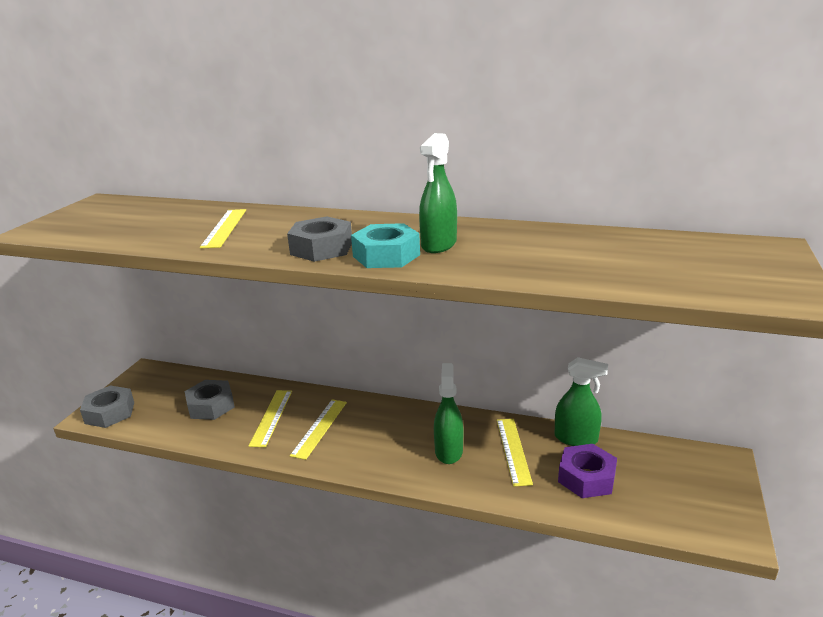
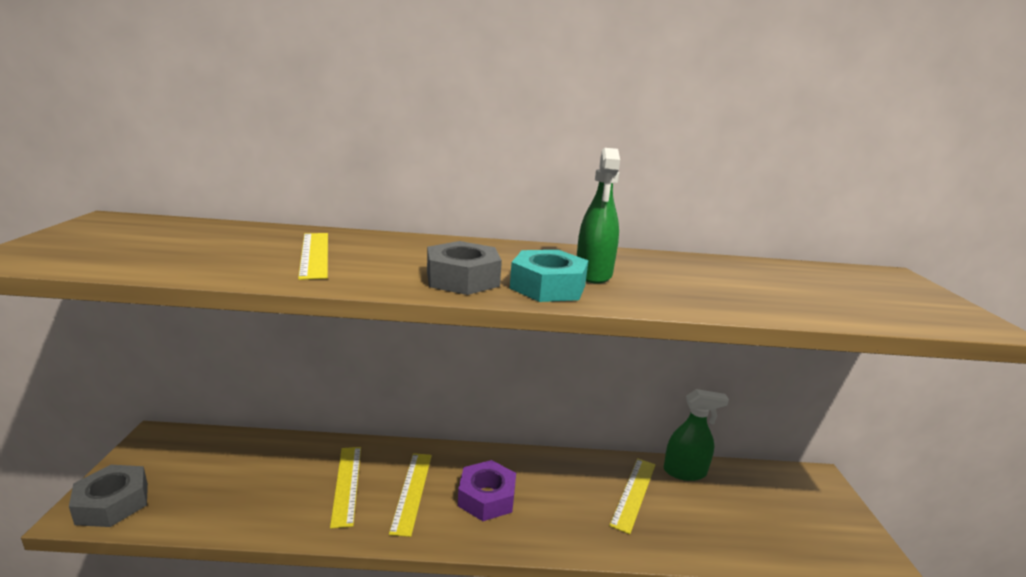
camera: 20 degrees left, 5 degrees down
grey nut [185,380,235,420] -> none
green spray bottle [434,363,463,464] -> none
yellow ruler [497,419,533,486] -> yellow ruler turned 45 degrees clockwise [609,458,655,534]
purple nut [558,444,617,498] -> purple nut moved to [458,460,516,521]

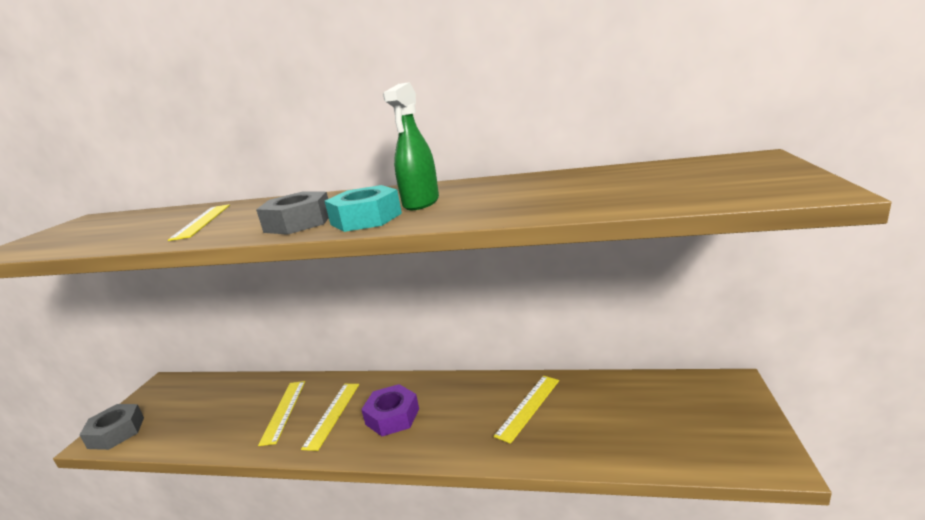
camera: 15 degrees right, 0 degrees up
green spray bottle [664,389,729,481] -> none

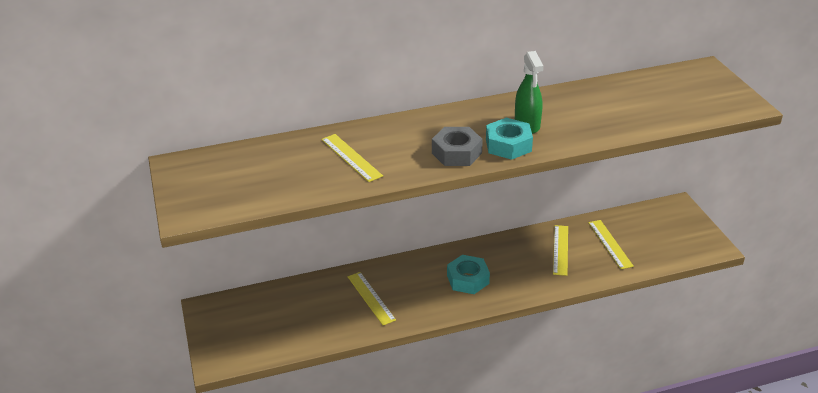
camera: 30 degrees left, 15 degrees up
grey nut [80,404,144,450] -> none
yellow ruler [301,384,359,451] -> yellow ruler moved to [588,220,634,269]
purple nut [361,384,419,436] -> turquoise nut [447,255,490,294]

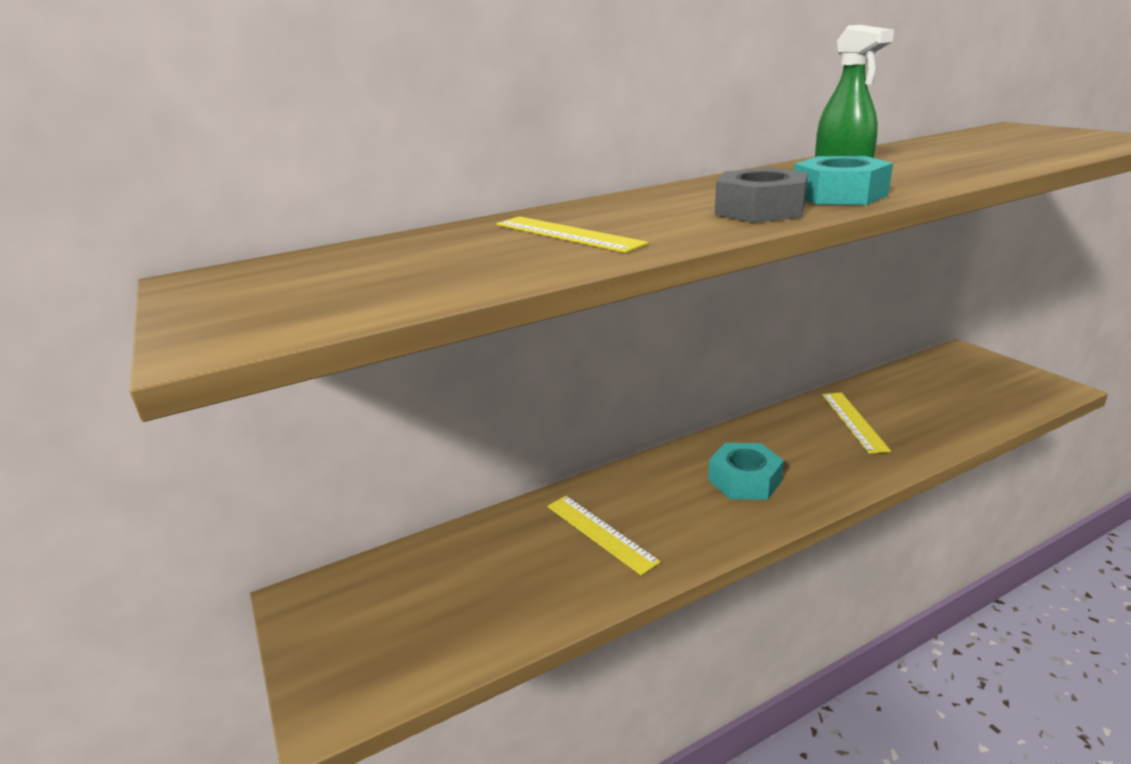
camera: 10 degrees left, 10 degrees down
yellow ruler [588,220,634,269] -> none

